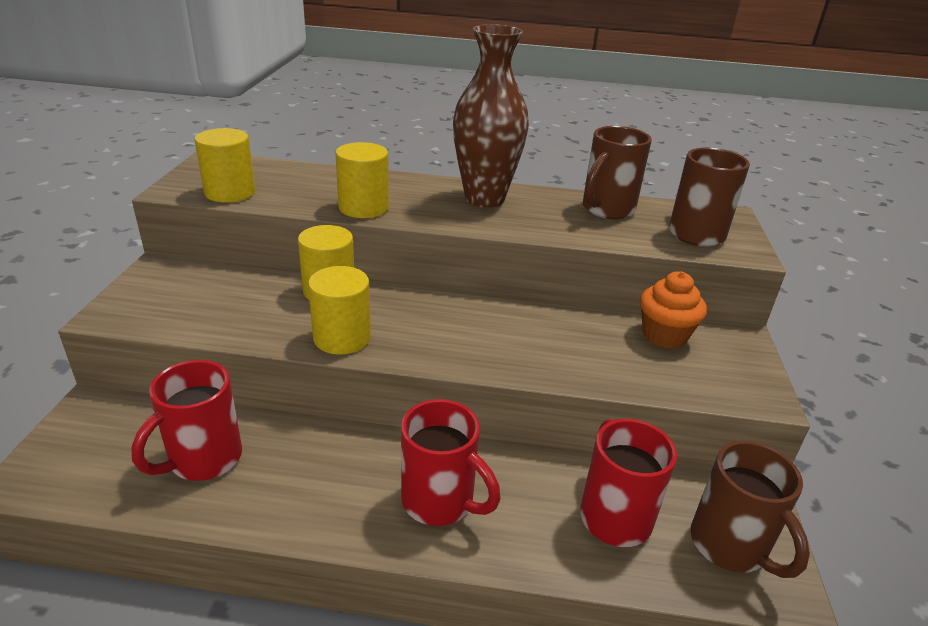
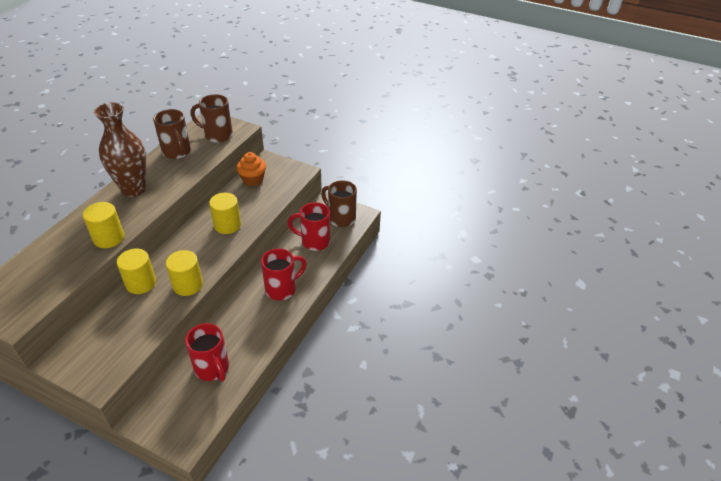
camera: 70 degrees left, 10 degrees up
yellow cylinder [195,128,255,203] -> yellow cylinder moved to [209,193,241,234]
brown mug [691,441,810,578] -> brown mug turned 135 degrees counterclockwise [321,180,357,227]

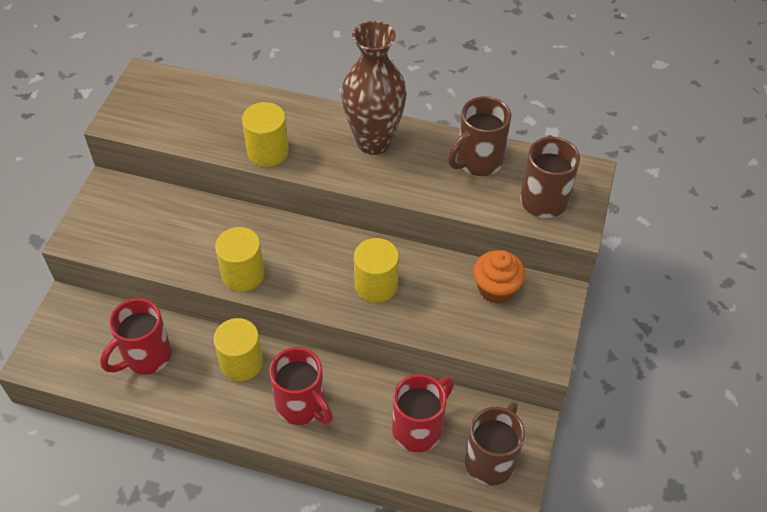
camera: 80 degrees right, 10 degrees up
yellow cylinder [117,248,156,294] -> yellow cylinder moved to [214,318,263,381]
red mug [287,202,330,251] -> red mug turned 45 degrees clockwise [392,374,454,452]

